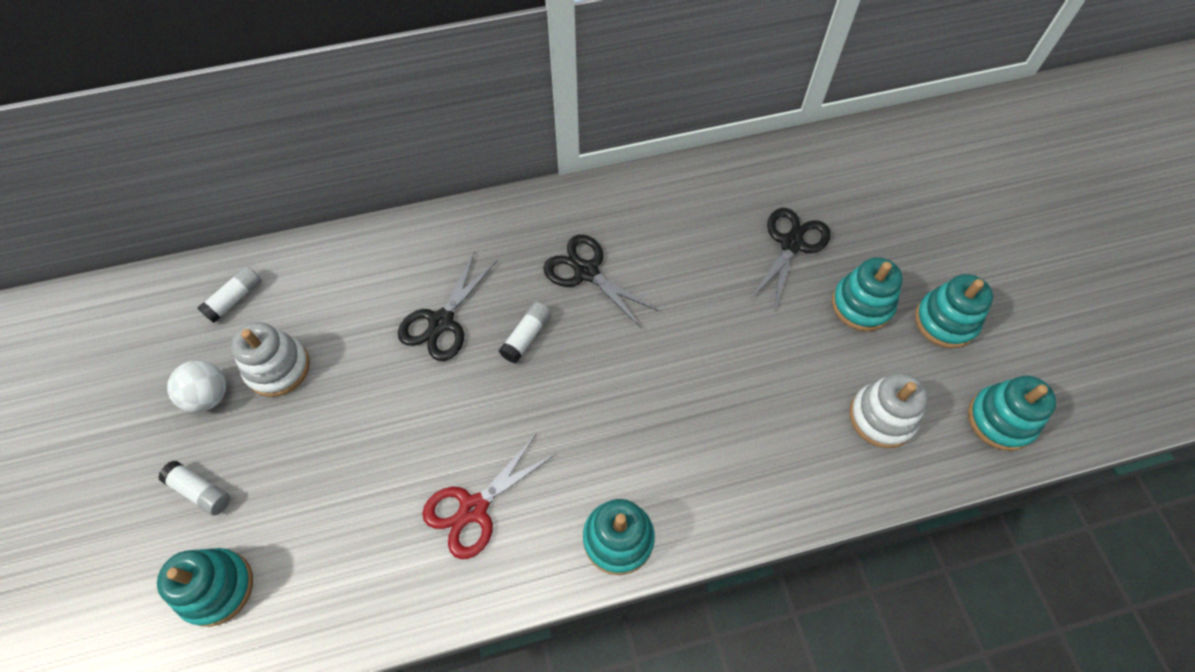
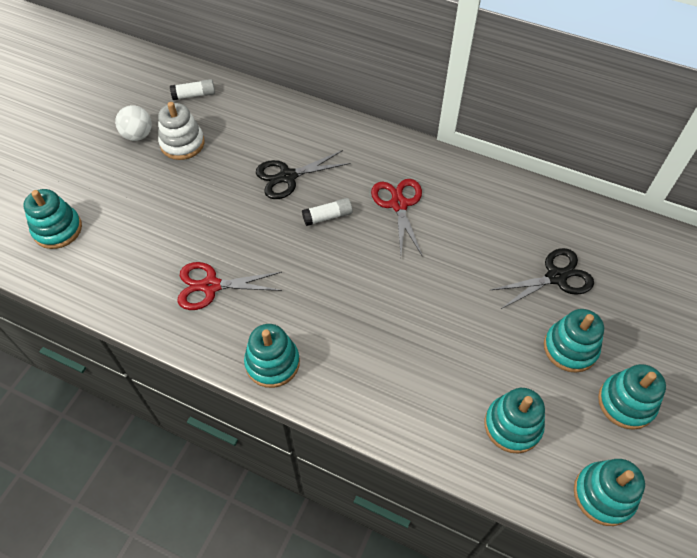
camera: 40 degrees right, 5 degrees down
white glue stick [158,461,230,516] -> none
black scissors [543,235,659,329] -> red scissors [371,179,422,255]
white stacking toy [850,373,928,448] -> turquoise stacking toy [484,388,545,454]

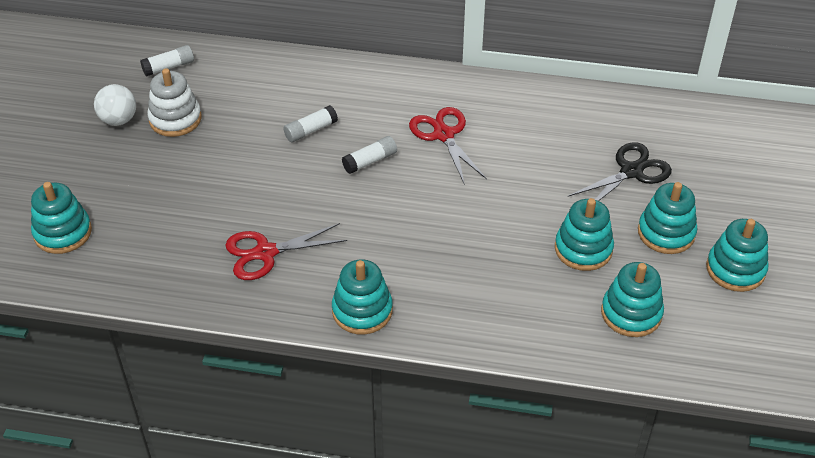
camera: 15 degrees left, 10 degrees down
black scissors [256,150,351,199] -> white glue stick [283,105,338,142]
turquoise stacking toy [574,459,645,526] -> turquoise stacking toy moved to [555,198,614,271]

